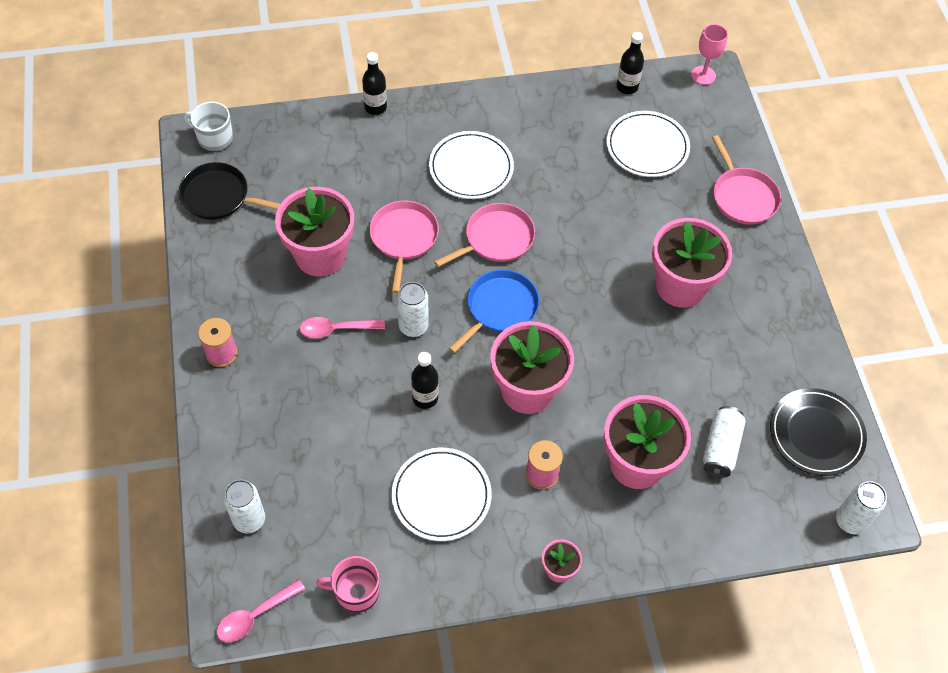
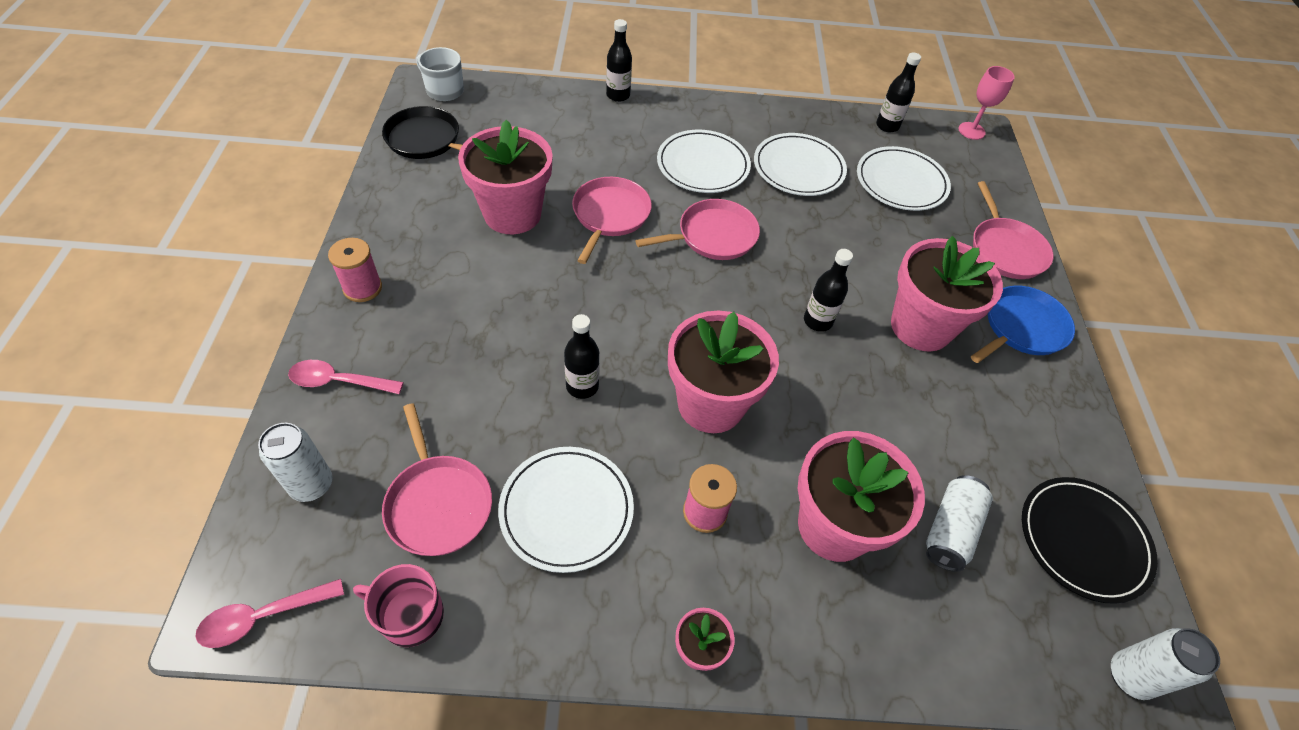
camera: 10 degrees right, 5 degrees down
pink spoon [300,317,385,338] -> pink spoon moved to [288,360,404,394]
white can [397,282,429,337] -> none
blue pan [449,270,539,353] -> blue pan moved to [971,286,1075,363]
none -> pink pan [382,403,492,556]
none -> white plate [754,133,847,196]
none -> black bottle [804,249,853,332]

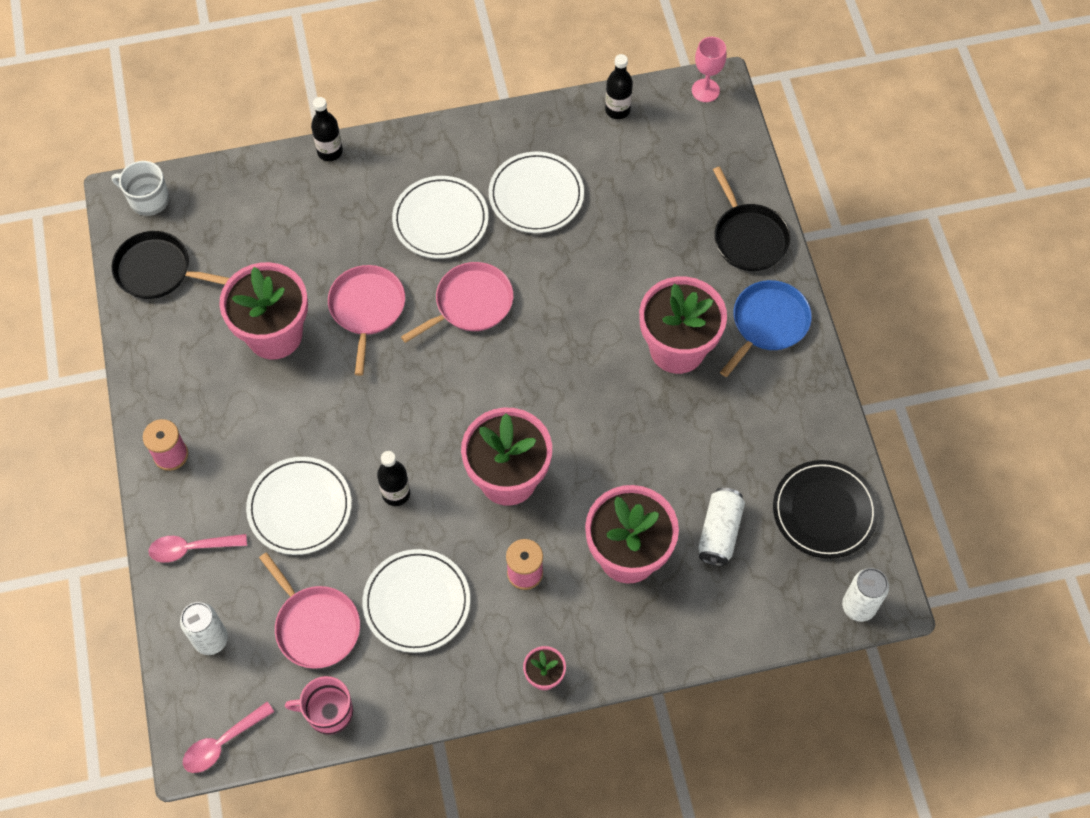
camera: 10 degrees left, 10 degrees up
black bottle [804,249,853,332] -> none
white plate [857,146,951,211] -> white plate moved to [246,457,352,555]
pink pan [973,181,1053,279] -> black pan [713,167,791,271]

